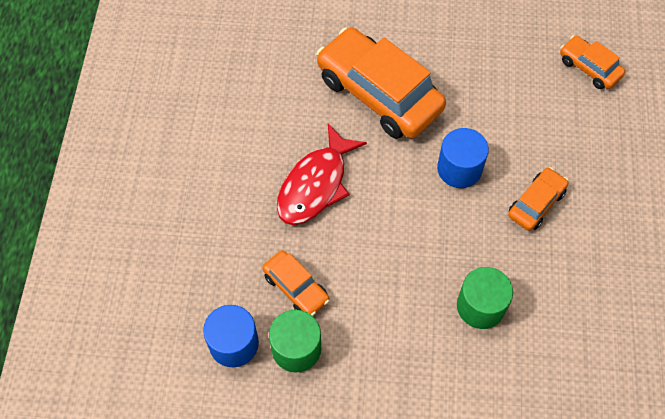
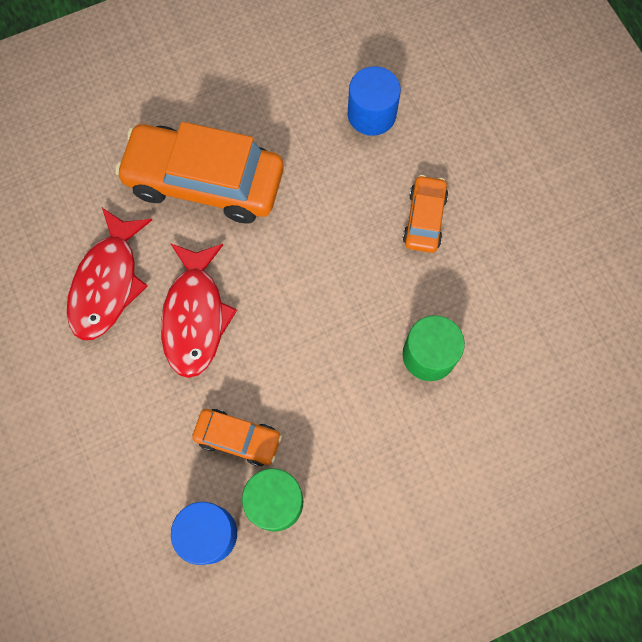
camera: 30 degrees left, 10 degrees up
blue cylinder [437,128,489,188] -> blue cylinder moved to [348,66,401,136]
orange car [560,36,625,89] -> none
none -> red fish [67,208,152,340]

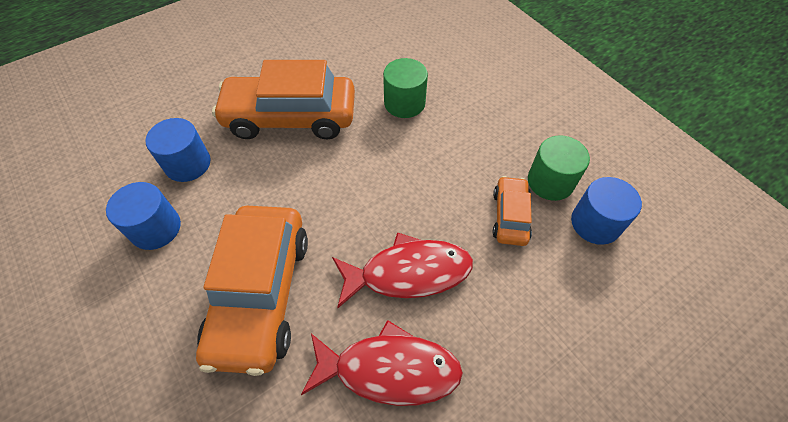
camera: 100 degrees left, 15 degrees down
orange car [403,175,448,253] -> orange car [212,60,355,139], size x2.02
none -> blue cylinder [106,182,181,250]

